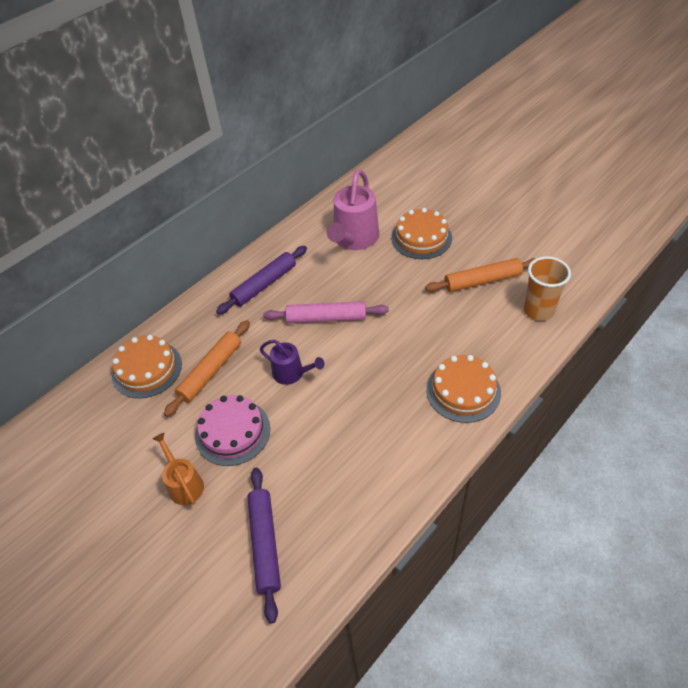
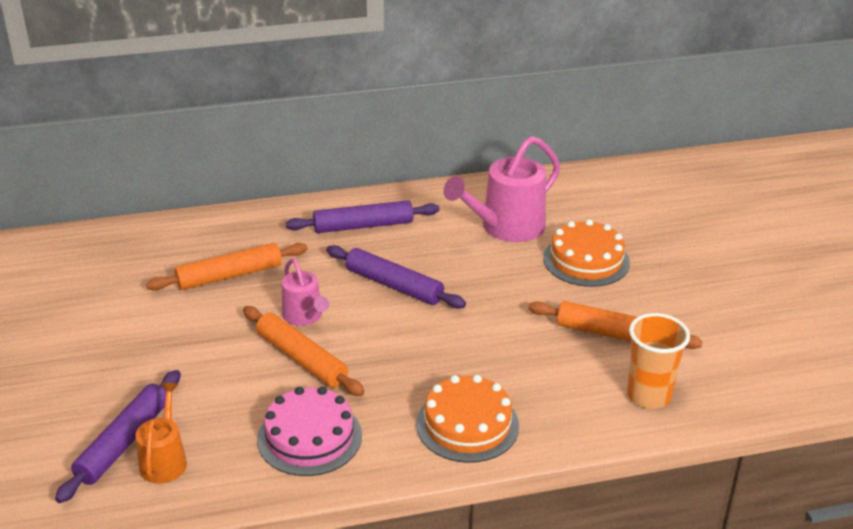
camera: 30 degrees right, 15 degrees down
orange cake [112,335,182,398] -> none
orange watering can [152,432,204,505] -> orange watering can moved to [135,383,187,483]
pink cake [195,395,270,466] -> pink cake moved to [257,387,362,476]
purple watering can [260,340,324,385] -> pink watering can [282,258,329,326]
pink rolling pin [263,301,389,323] -> purple rolling pin [326,245,466,309]
none -> orange rolling pin [243,306,365,396]

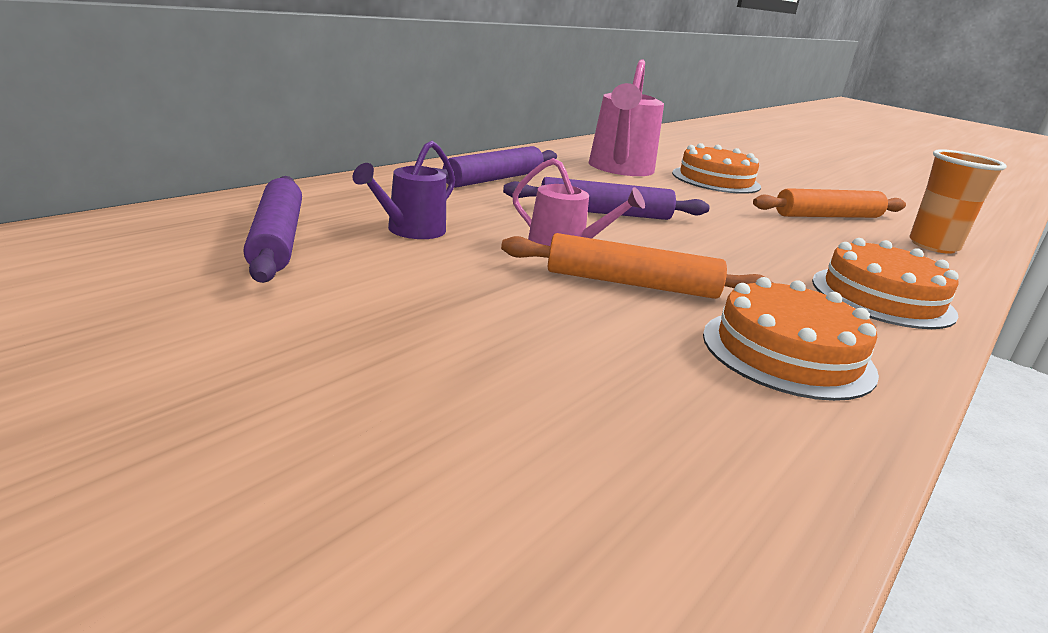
camera: 40 degrees left, 10 degrees down
purple rolling pin [55,370,181,503] -> purple rolling pin moved to [243,176,302,283]
orange watering can [135,383,187,483] -> none
orange rolling pin [146,243,308,291] -> purple watering can [353,140,455,239]
pink cake [257,387,362,476] -> orange cake [703,277,879,401]

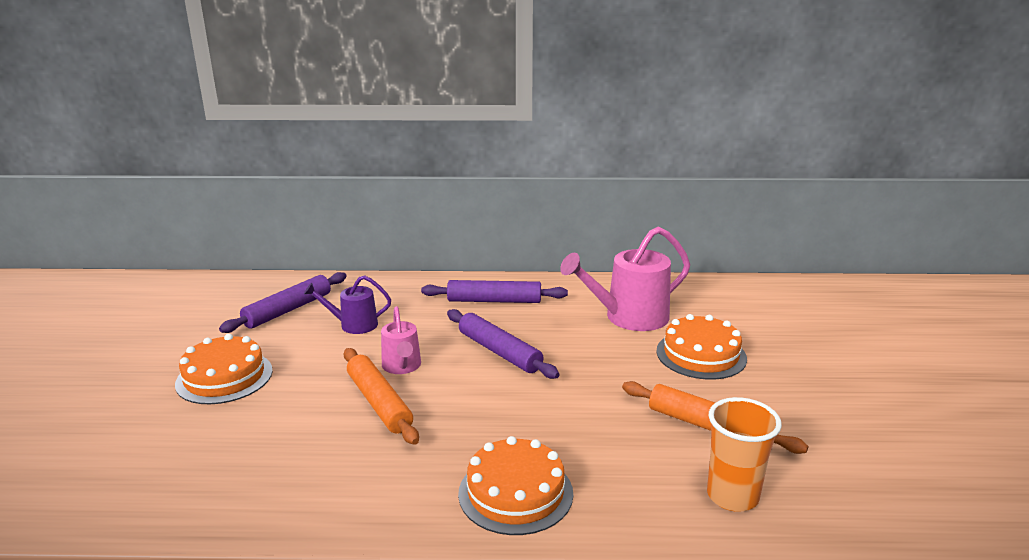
camera: 55 degrees right, 0 degrees up
orange cake [703,277,879,401] -> orange cake moved to [175,334,273,404]

